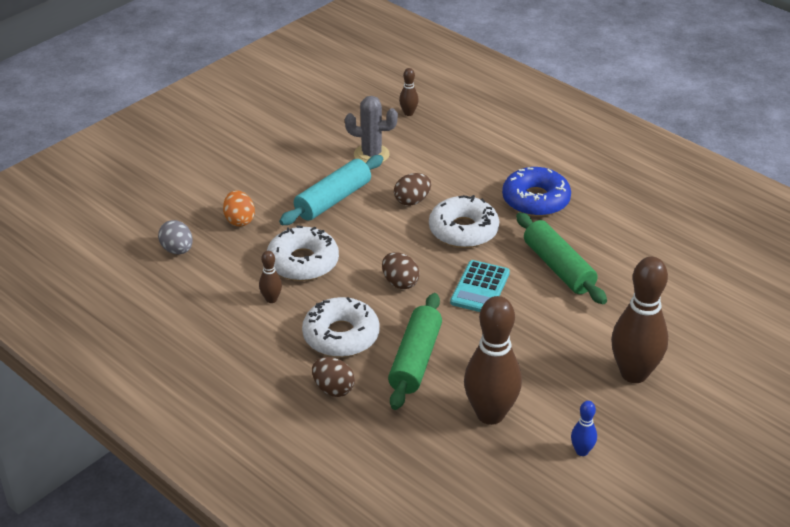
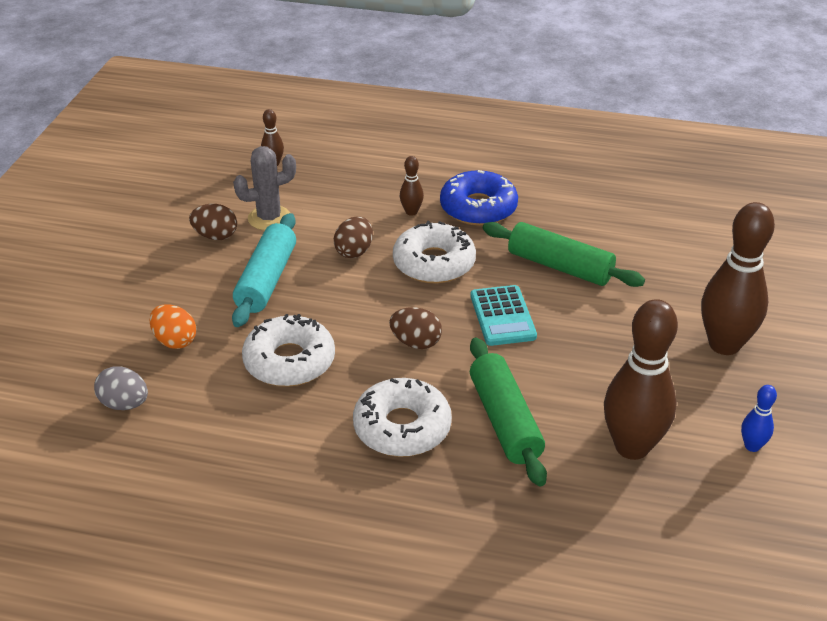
camera: 30 degrees left, 0 degrees up
brown bowling pin [259,251,282,303] -> brown bowling pin moved to [400,156,424,216]
brown egg [312,357,355,397] -> brown egg moved to [189,204,237,240]

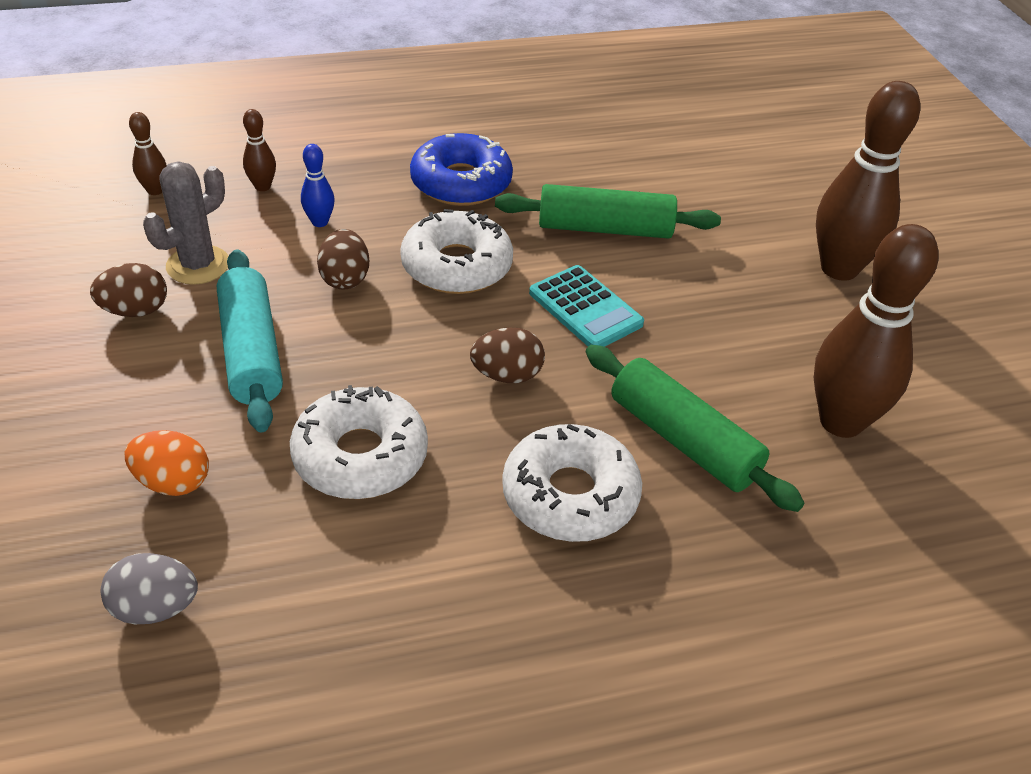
camera: 30 degrees left, 5 degrees up
brown bowling pin [400,156,424,216] -> brown bowling pin moved to [243,109,276,191]
blue bowling pin [741,385,777,452] -> blue bowling pin moved to [301,144,335,227]

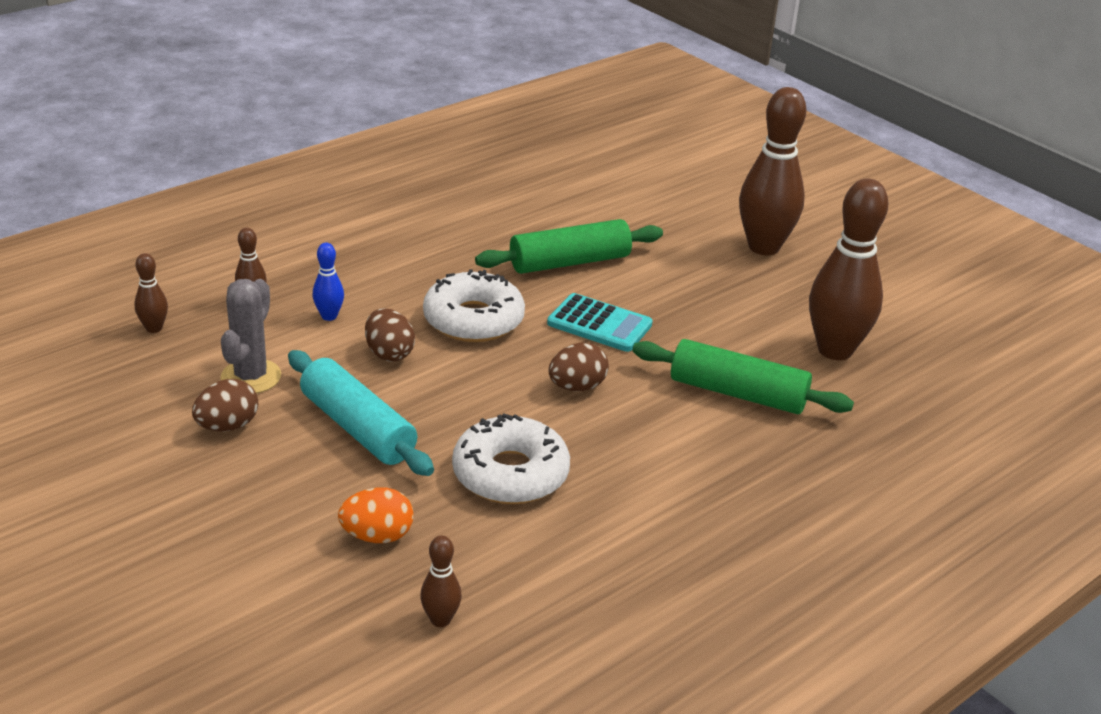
camera: 25 degrees left, 10 degrees down
grey egg [101,553,198,624] -> brown bowling pin [420,535,462,627]
blue donut [410,133,513,206] -> none
white donut [502,424,642,542] -> none

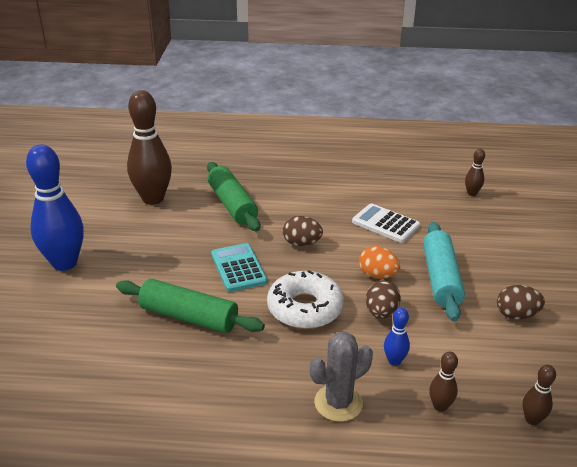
camera: 135 degrees left, 0 degrees up
grey cactus [221,279,281,393] -> grey cactus moved to [310,331,373,422]
orange egg [338,487,413,543] -> orange egg moved to [359,246,400,279]
white donut [452,413,570,504] -> white calculator [352,203,420,243]
brown bowling pin [739,87,806,255] -> blue bowling pin [26,145,84,271]

